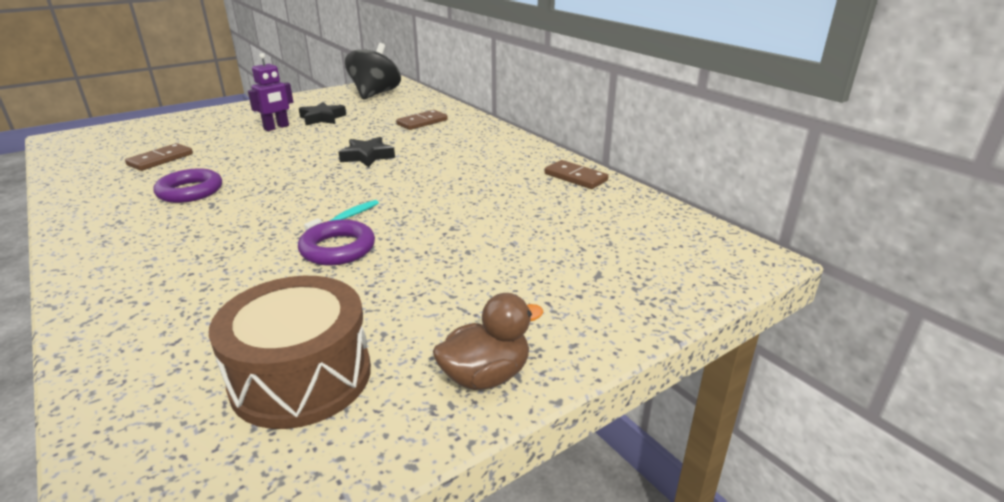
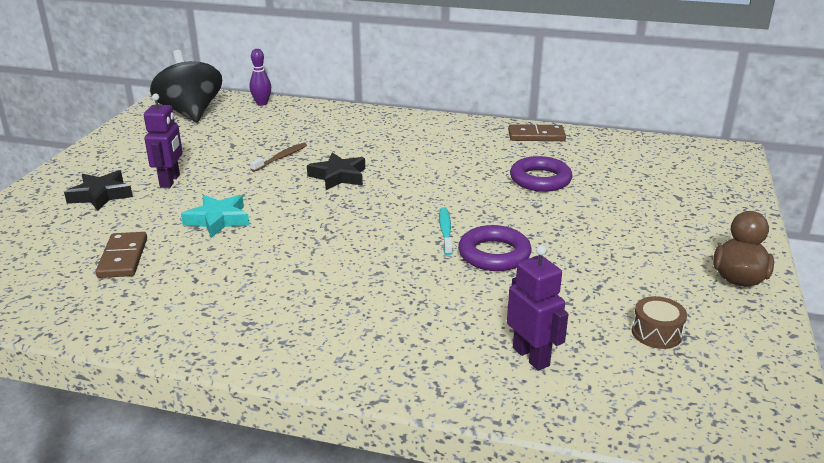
camera: 40 degrees left, 0 degrees up
purple ring [154,168,222,203] -> purple ring moved to [510,156,572,192]
brown drum [209,276,371,429] -> brown drum [632,296,687,349], size x0.44
black star [299,102,346,125] -> black star moved to [64,170,133,211]
brown domino [396,110,448,130] -> none
none -> turquoise star [181,195,250,238]
none -> purple bowling pin [250,49,271,106]
none -> brown toothbrush [250,143,307,172]
none -> purple robot [507,245,568,371]

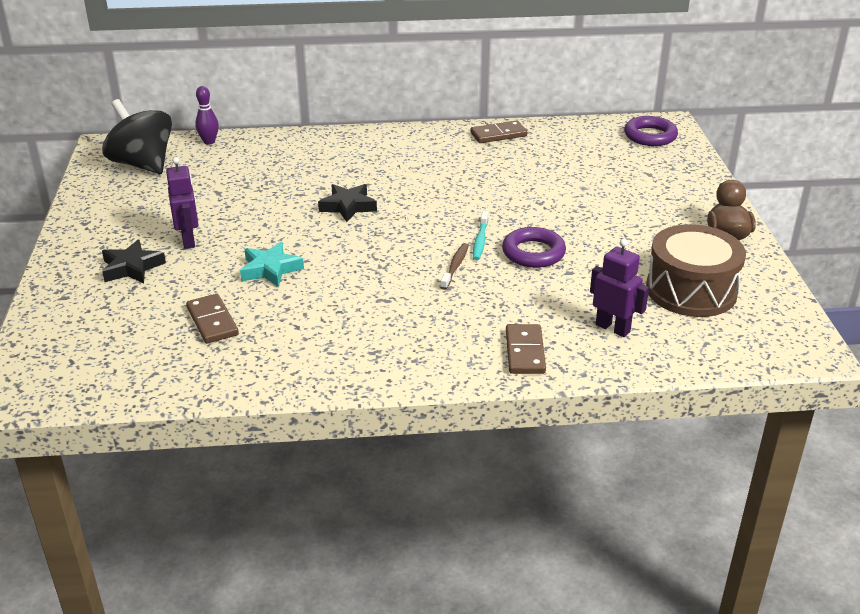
camera: 20 degrees left, 5 degrees up
brown toothbrush [250,143,307,172] -> brown toothbrush moved to [440,243,469,290]
turquoise toothbrush [439,207,453,256] -> turquoise toothbrush turned 150 degrees counterclockwise [473,211,488,260]
purple ring [510,156,572,192] -> purple ring moved to [624,116,678,146]
brown drum [632,296,687,349] -> brown drum [646,224,746,317], size x2.28
none -> brown domino [506,324,546,374]

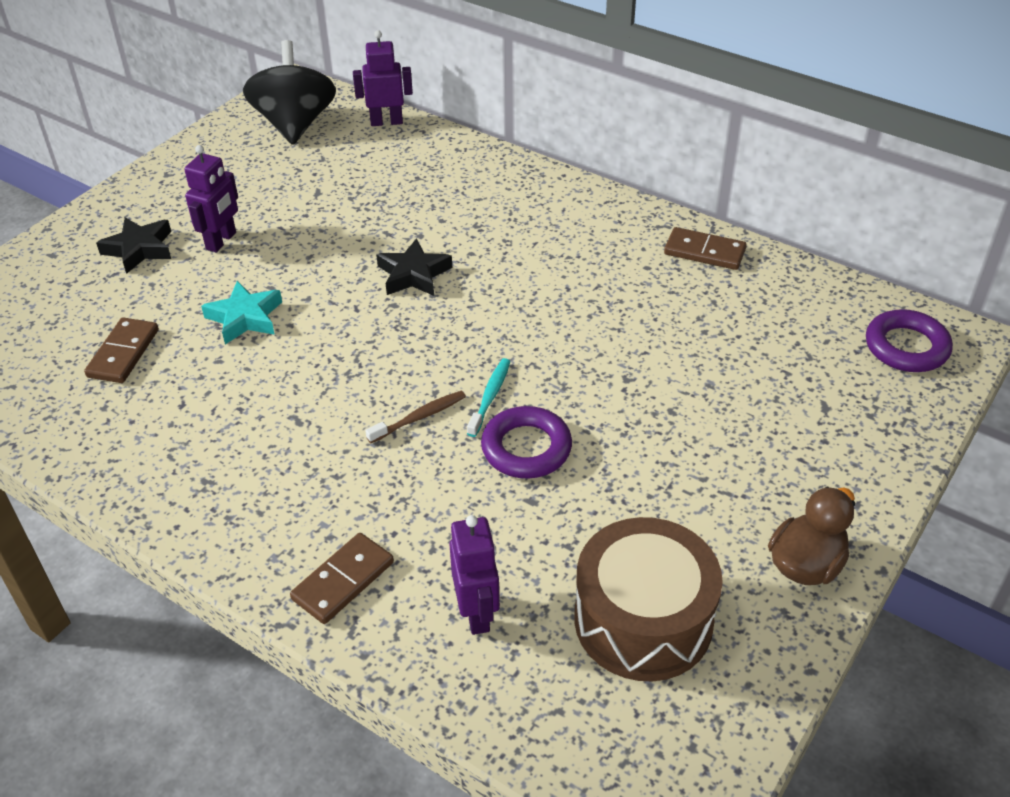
camera: 40 degrees right, 10 degrees up
purple bowling pin [195,86,219,145] -> purple robot [353,30,413,126]
turquoise toothbrush [473,211,488,260] -> turquoise toothbrush turned 150 degrees clockwise [467,358,510,437]

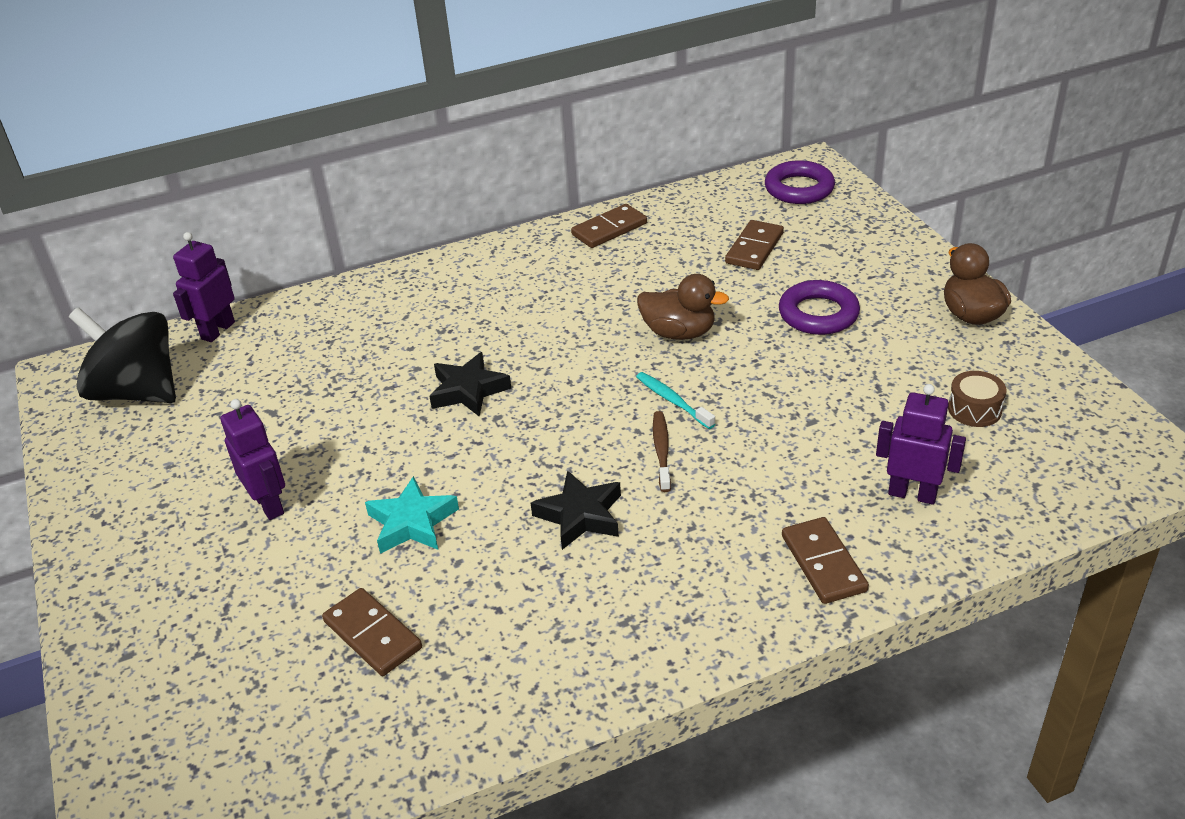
camera: 55 degrees left, 5 degrees down
black star [96,217,171,274] -> black star moved to [531,470,621,550]
purple ring [481,406,572,479] -> purple ring moved to [779,280,860,335]
brown drum [574,517,723,682] -> brown drum [948,371,1006,427], size x0.44
none -> brown duck [637,274,729,340]
none -> brown domino [725,220,784,270]

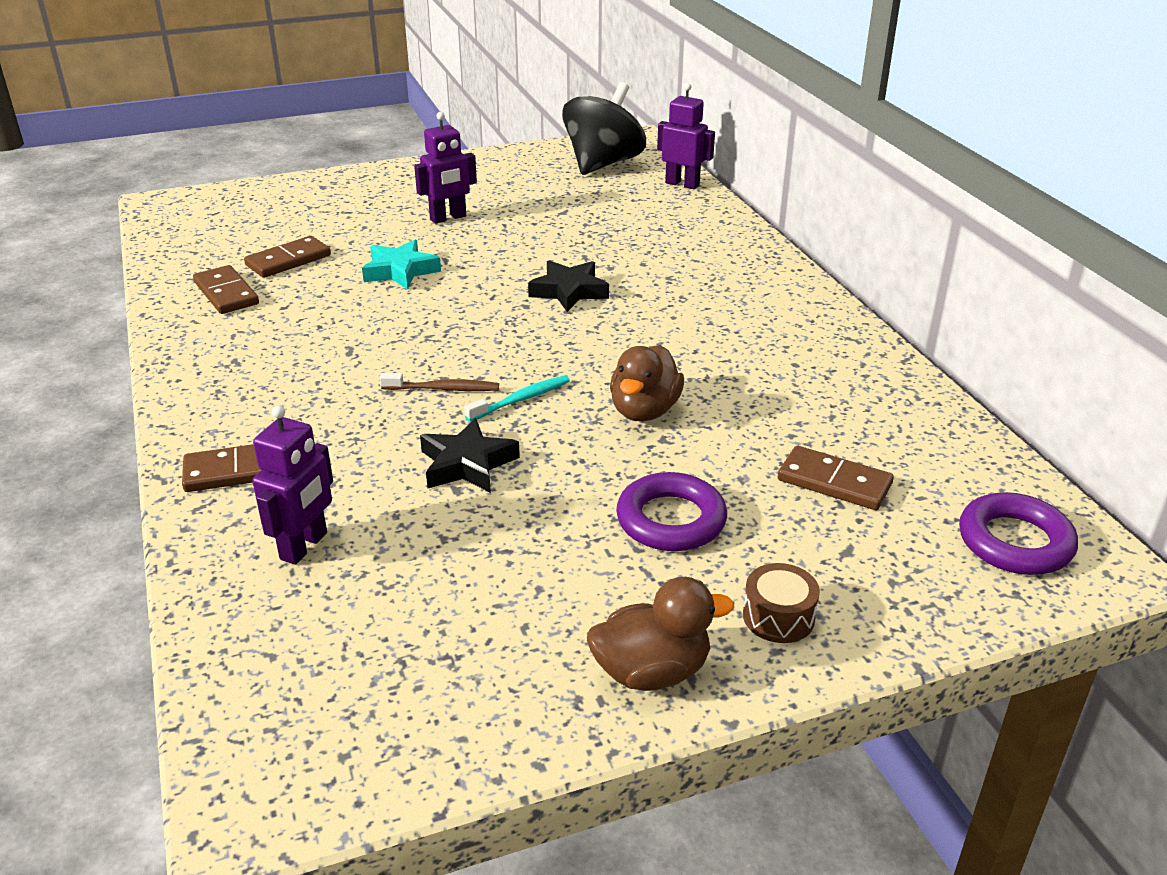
camera: 90 degrees right, 5 degrees down
black star [531,470,621,550] -> black star moved to [420,418,520,493]
brown domino [571,204,647,248] -> brown domino moved to [193,265,259,314]
brown drum [948,371,1006,427] -> brown drum moved to [743,563,820,643]

